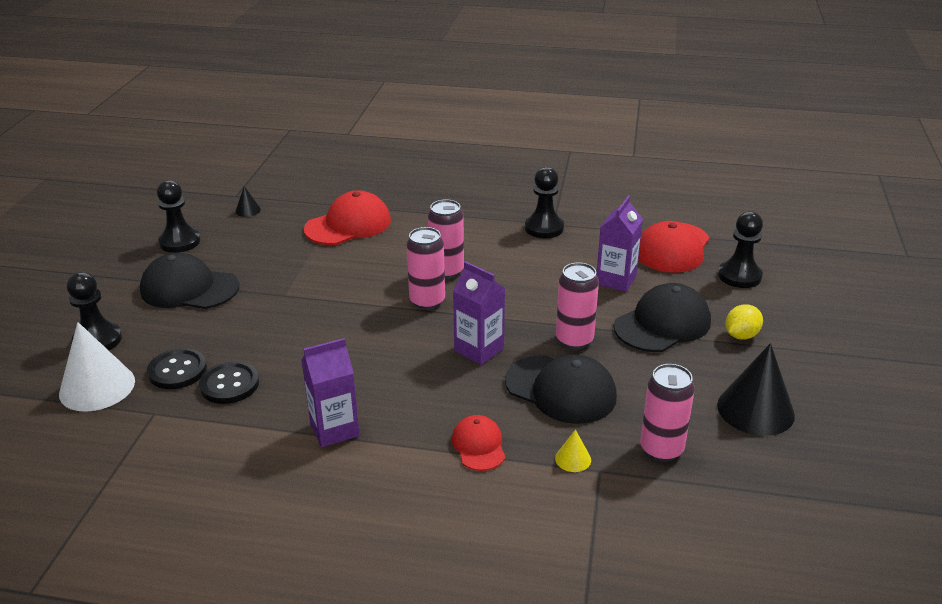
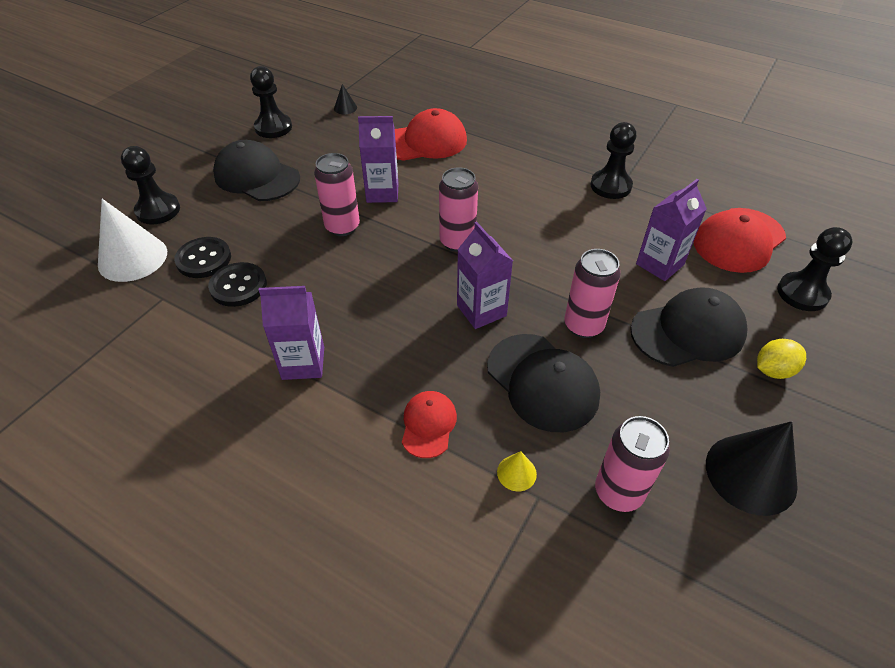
camera: 20 degrees right, 15 degrees up
pink can [428,199,464,279] -> pink can moved to [314,153,360,236]
none -> purple carton [358,116,398,203]

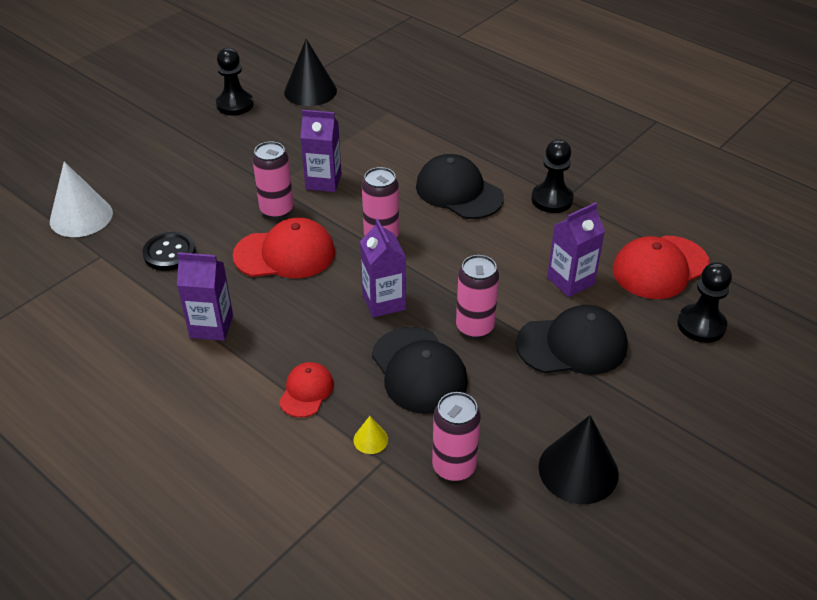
camera: 10 degrees right, 5 degrees down
black pawn [121,146,180,225] -> none
black button [174,237,231,278] -> none
black cap [213,140,300,201] -> black cap moved to [416,154,504,219]
black cone [334,84,357,114] -> black cone [284,39,337,106], size x2.22
red cap [395,108,467,161] -> red cap moved to [233,218,335,278]
yellow lemon [757,339,806,379] -> none

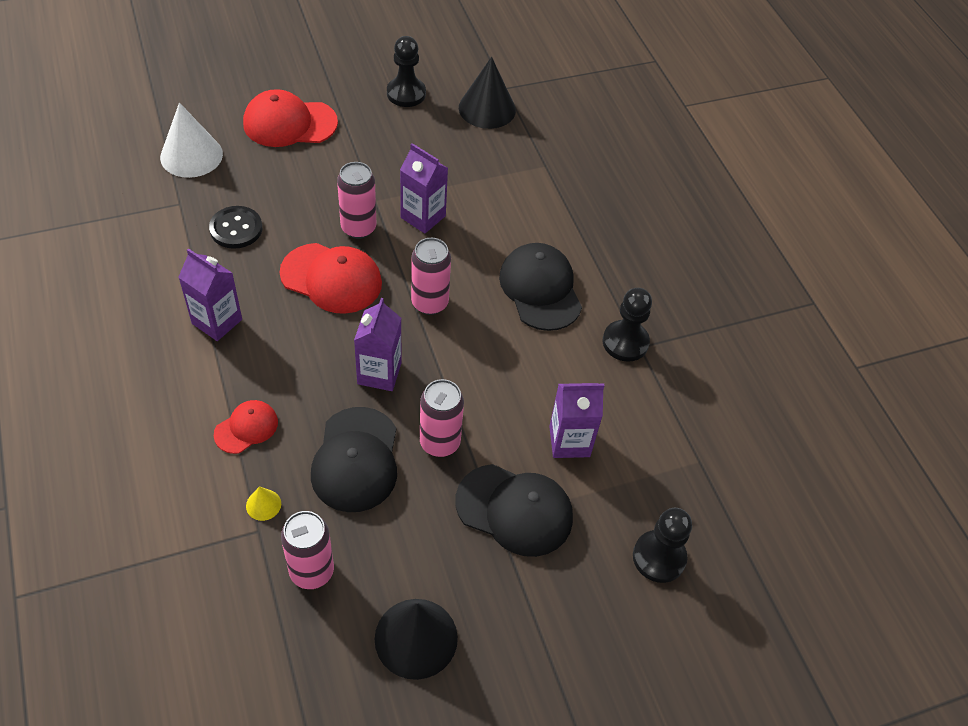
camera: 25 degrees right, 10 degrees up
red cap [613,236,710,299] -> red cap moved to [243,89,338,147]

